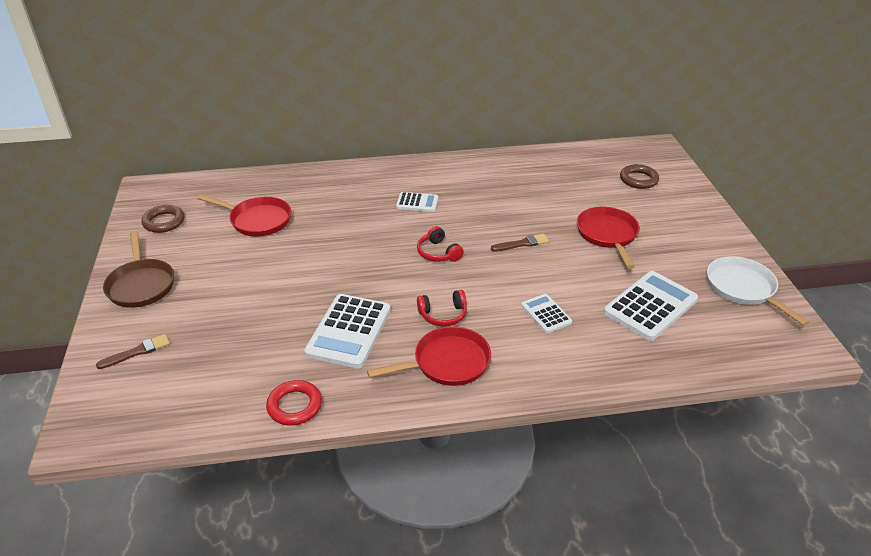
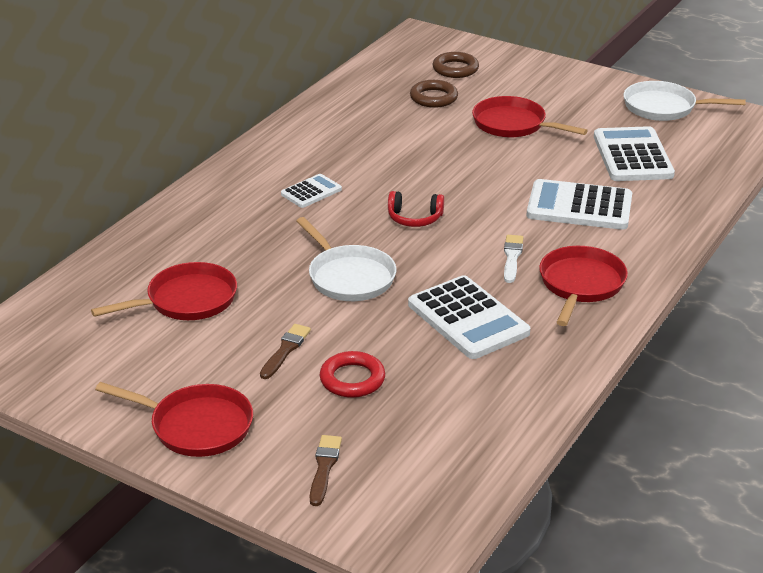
camera: 50 degrees left, 5 degrees down
brown pan [103,231,174,308] -> red pan [95,382,253,457]
brown ring [141,205,185,233] -> brown ring moved to [410,80,458,108]
red ring [266,380,322,426] -> red ring moved to [320,351,385,398]
red headphones [417,290,467,326] -> white brush [504,235,523,283]
brown brush [491,234,549,251] -> brown brush moved to [260,324,311,379]
white calculator [521,294,572,333] -> white calculator [527,179,632,230], size x1.85
none -> white pan [296,217,396,301]

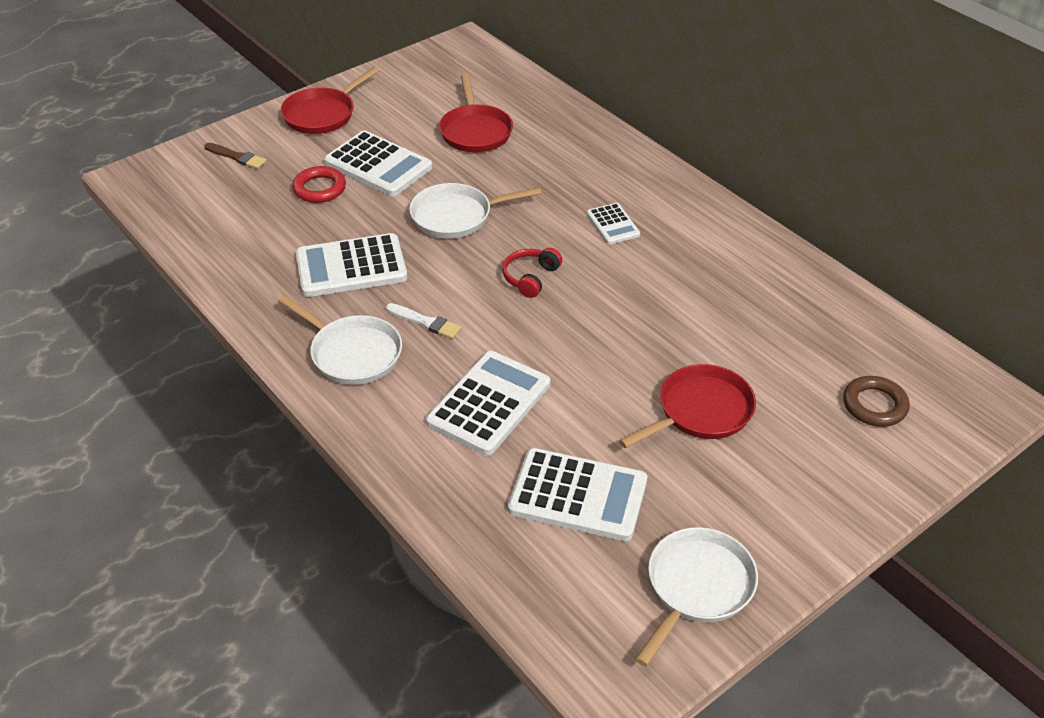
camera: 110 degrees right, 10 degrees up
brown brush [260,324,311,379] -> white calculator [324,131,432,196]
brown ring [410,80,458,108] -> none
red pan [539,246,628,326] -> white pan [278,295,402,385]

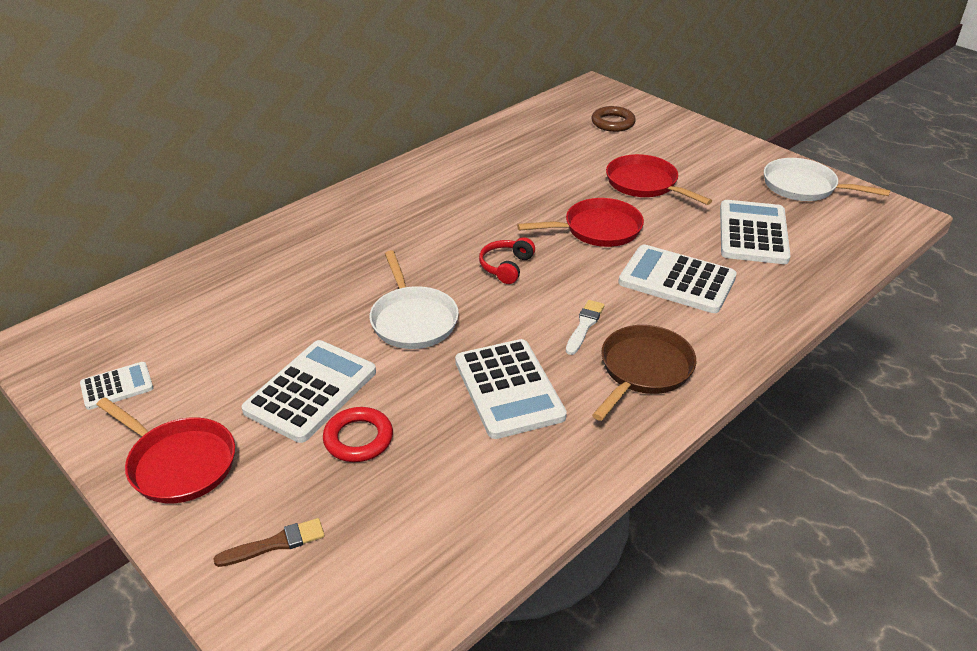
camera: 95 degrees left, 5 degrees down
brown brush [204,143,267,169] -> brown brush turned 45 degrees clockwise [213,518,325,567]
white pan [278,295,402,385] -> brown pan [592,325,696,421]
red pan [439,74,513,152] -> red pan moved to [517,198,644,247]
red headphones [502,248,562,298] -> red headphones turned 90 degrees clockwise [479,237,535,284]
white calculator [587,203,640,244] -> white calculator moved to [80,362,153,410]

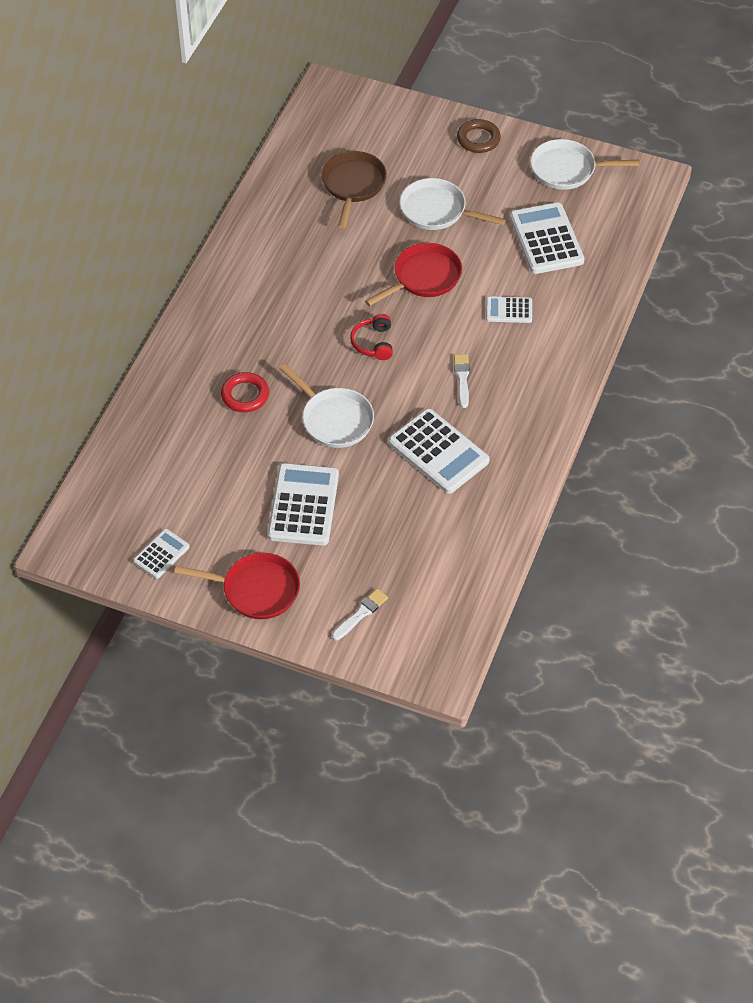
camera: 25 degrees left, 15 degrees up
brown brush [213,518,325,567] -> white brush [332,589,388,641]
red ring [323,407,393,462] -> red ring moved to [221,372,269,412]
brown ring [591,106,636,132] -> brown ring moved to [457,119,501,153]
brown pan [592,325,696,421] -> brown pan moved to [321,151,387,229]
red pan [606,154,712,205] -> white pan [400,178,505,230]
white calculator [618,245,737,313] -> white calculator [486,296,532,323], size x0.54

